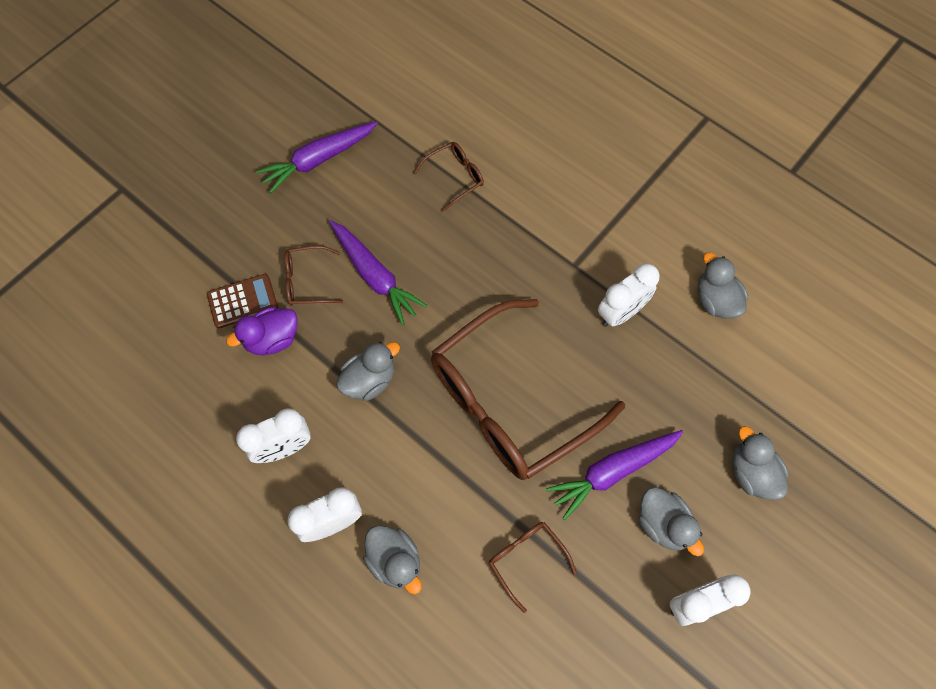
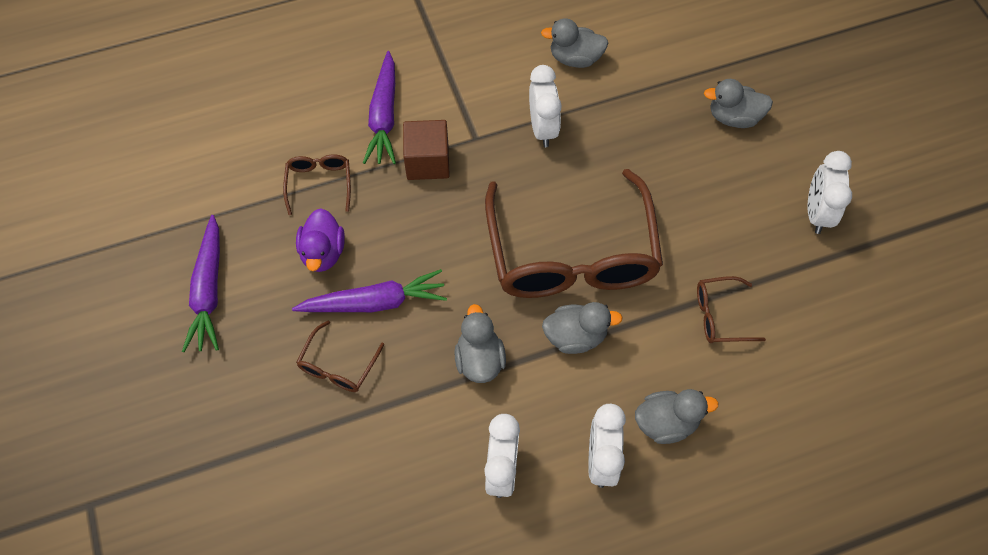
camera: 60 degrees left, 5 degrees down
brown calculator [207,274,278,329] -> none
purple duck [226,307,298,355] -> purple duck moved to [296,208,345,272]
purple carrot [546,430,683,520] -> purple carrot moved to [363,51,396,164]
grey duck [638,487,704,556] -> grey duck moved to [542,302,623,354]
none -> brown cube [403,120,450,180]

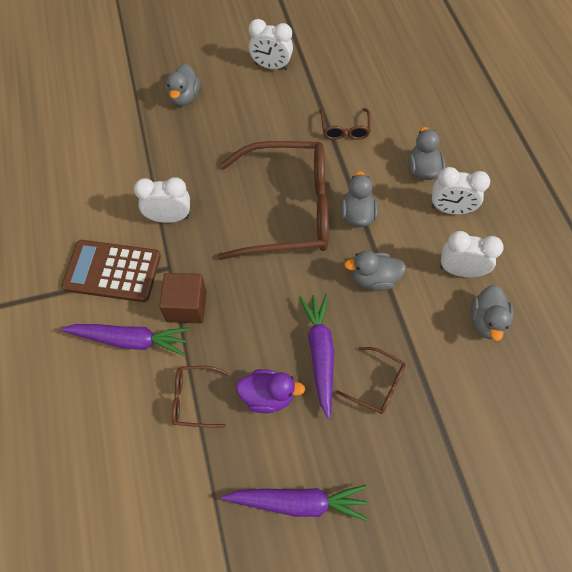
camera: 85 degrees left, 0 degrees up
grey duck [541,18,609,68] -> grey duck moved to [470,285,513,341]
none -> brown calculator [62,240,161,302]

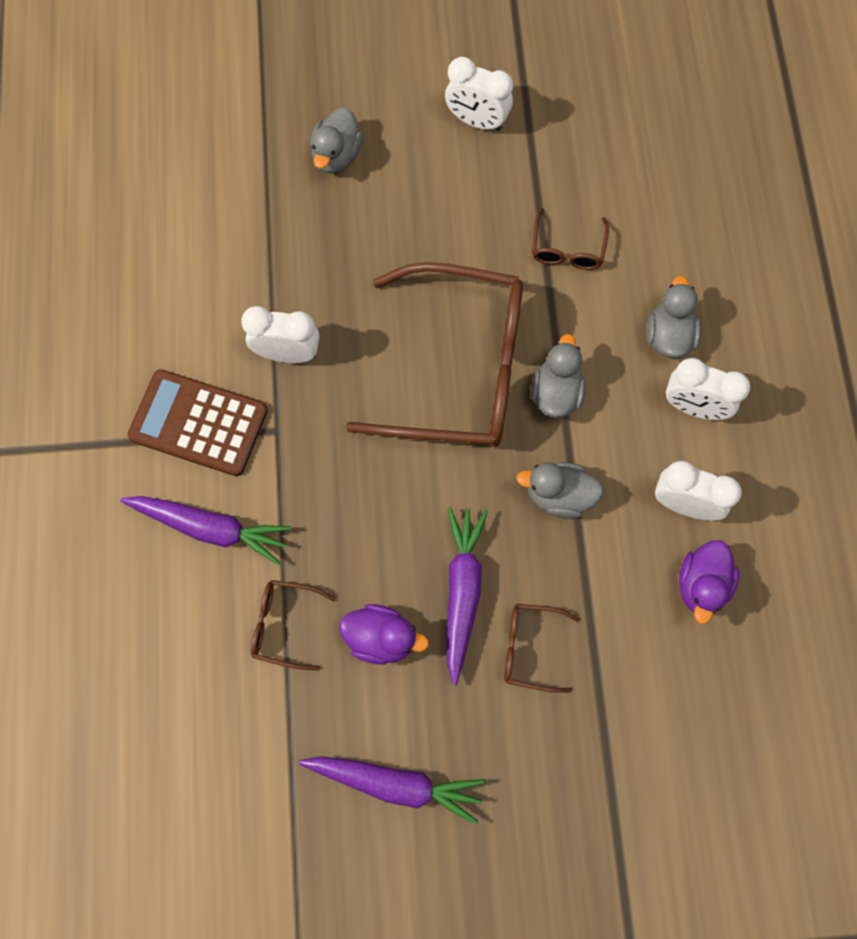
camera: 10 degrees right, 10 degrees up
brown cube [159,273,207,323] -> none
brown glasses [336,347,406,414] -> brown glasses turned 150 degrees clockwise [504,604,579,693]
grey duck [470,285,513,341] -> purple duck [679,540,739,624]

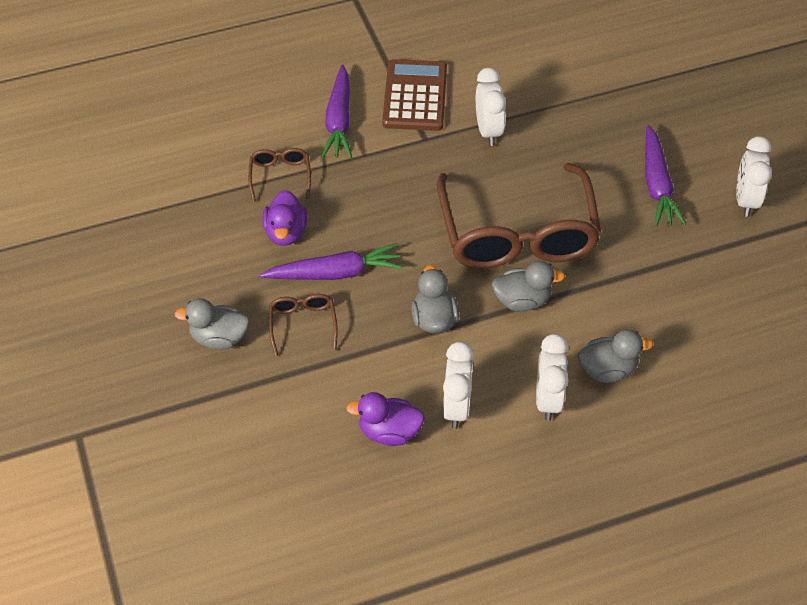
camera: 75 degrees right, 20 degrees down
purple carrot [299,756,485,825] -> purple carrot moved to [645,125,687,227]
grey duck [310,107,363,173] -> grey duck moved to [174,298,250,350]
brown glasses [532,208,609,270] -> none

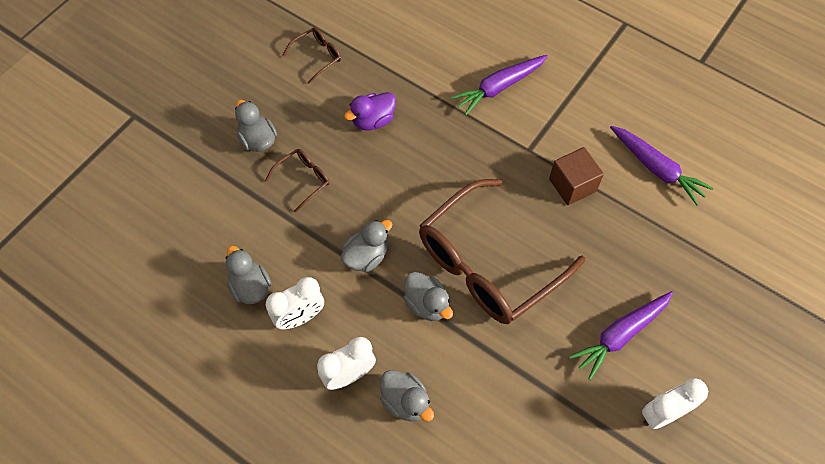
camera: 55 degrees right, 10 degrees up
brown glasses [248,148,311,202] -> brown glasses moved to [282,27,341,84]
purple carrot [260,243,403,280] -> purple carrot moved to [610,126,713,206]
purple duck [346,392,425,446] -> grey duck [226,246,271,304]
brown calculator [382,59,447,131] -> none
white clock [476,68,506,146] -> brown cube [549,147,604,205]

